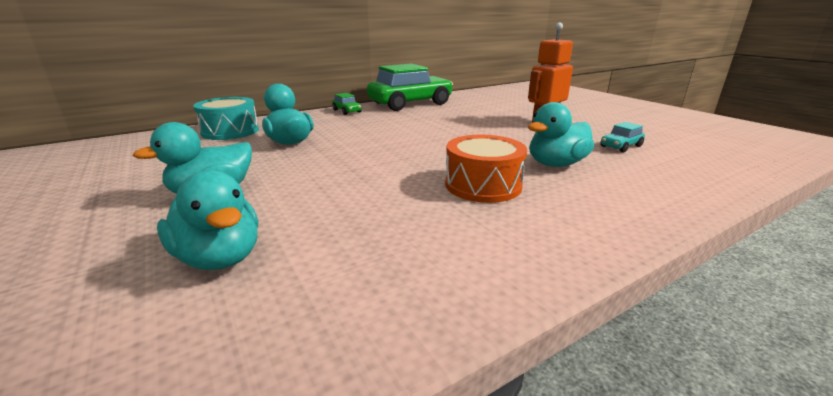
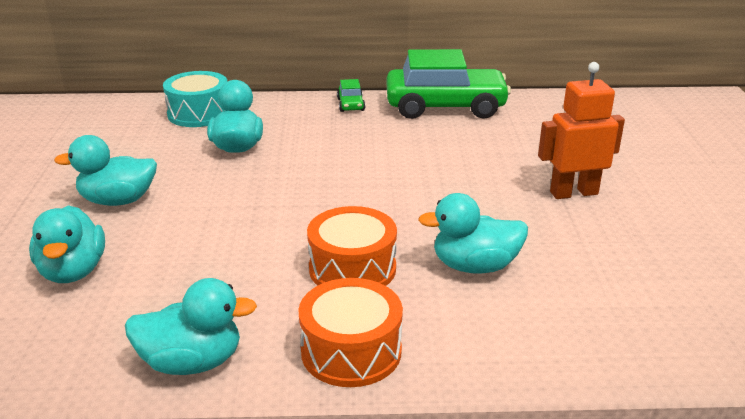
camera: 30 degrees right, 5 degrees up
turquoise car [600,122,645,152] -> none
none -> turquoise duck [125,278,257,375]
none -> orange drum [298,278,403,387]

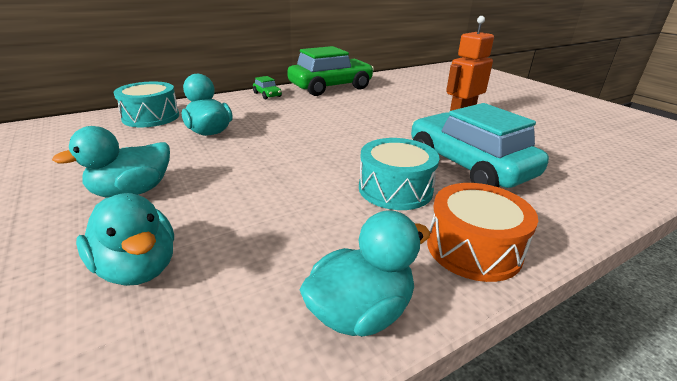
camera: 30 degrees left, 0 degrees up
orange drum [307,206,397,286] -> turquoise drum [359,138,439,210]
turquoise duck [418,193,528,274] -> turquoise car [411,103,549,188]

